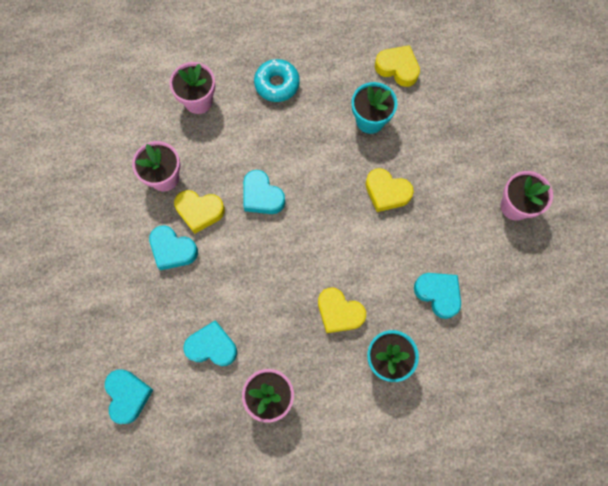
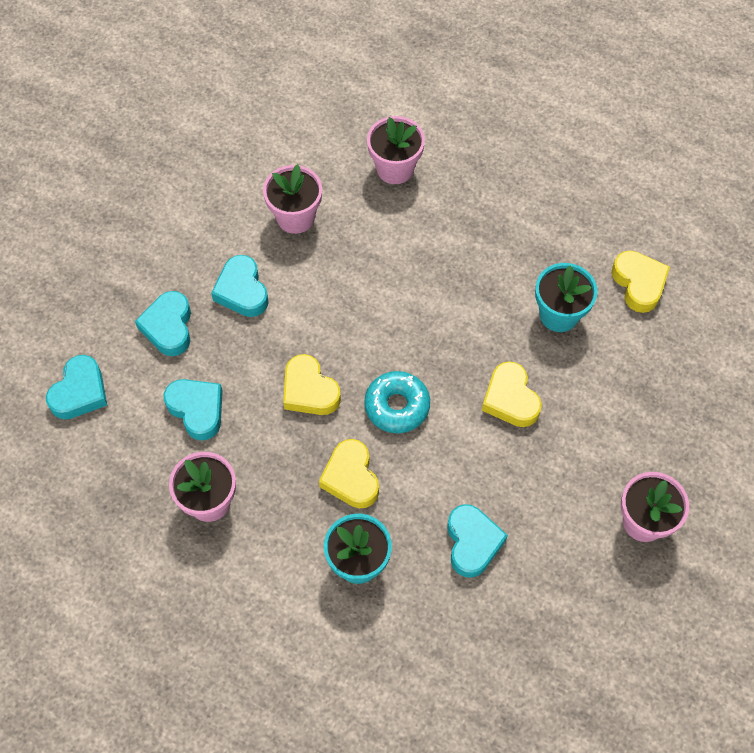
camera: 40 degrees right, 10 degrees down
yellow heart [174,190,225,234] -> yellow heart moved to [283,354,341,415]
turquoise heart [243,170,285,214] -> turquoise heart moved to [135,291,191,356]
turquoise donut [254,59,300,102] -> turquoise donut moved to [364,371,430,433]

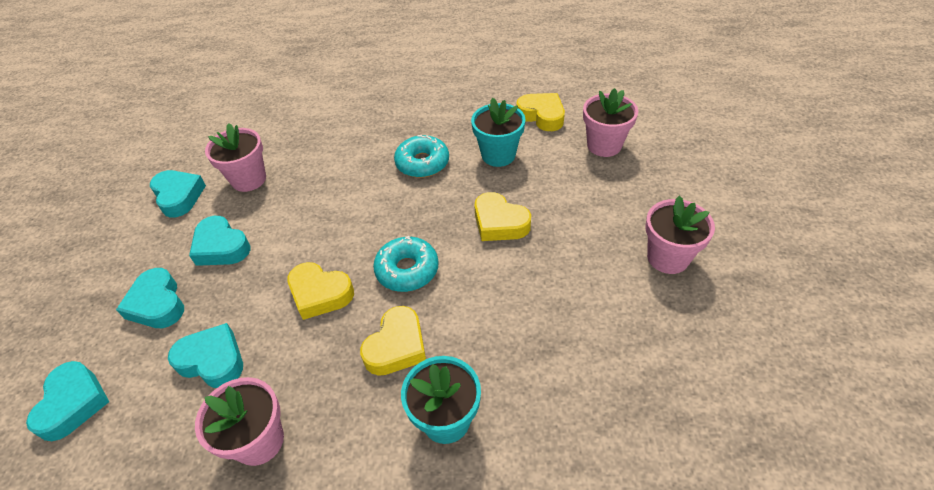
camera: 25 degrees left, 15 degrees down
yellow heart [319,439,379,508] -> yellow heart turned 105 degrees counterclockwise [360,306,426,376]
pink flower pot [367,116,425,184] -> pink flower pot moved to [583,88,638,157]
turquoise heart [447,504,508,578] -> turquoise heart moved to [150,170,206,218]
none -> turquoise donut [394,135,449,178]

